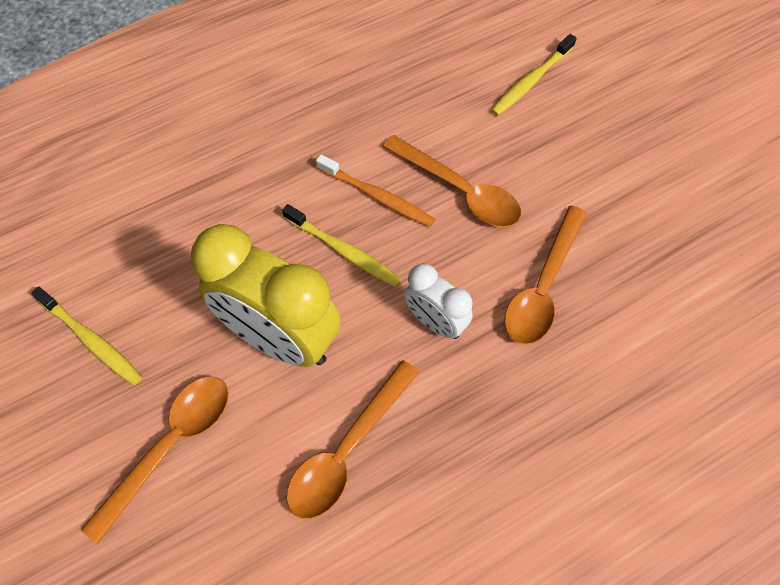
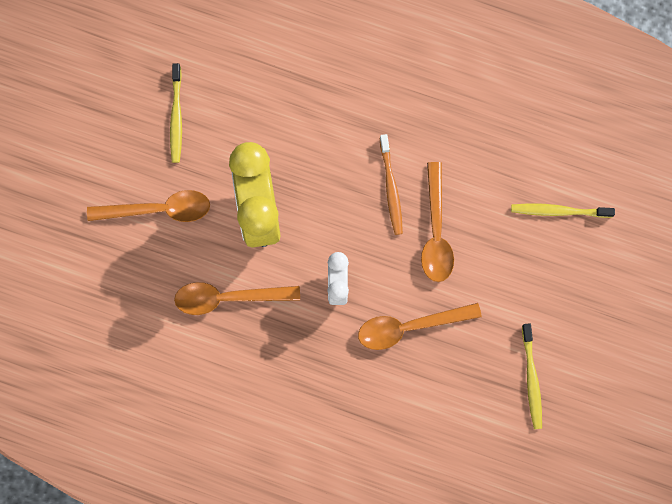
camera: 50 degrees right, 15 degrees up
yellow toothbrush [282,204,401,287] -> yellow toothbrush moved to [522,323,542,429]

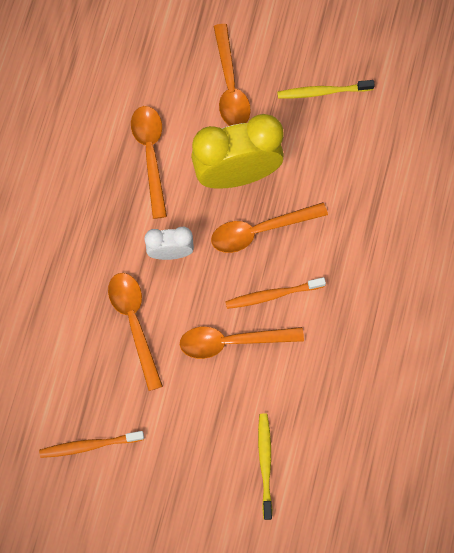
camera: 85 degrees right, 5 degrees down
yellow toothbrush [522,323,542,429] -> orange toothbrush [39,431,144,458]
none -> orange spoon [211,202,328,253]

